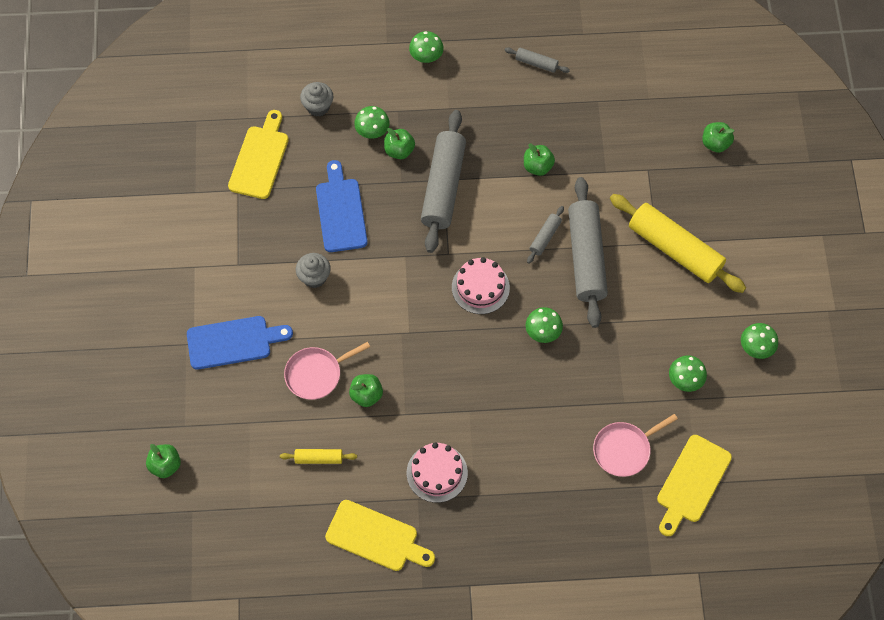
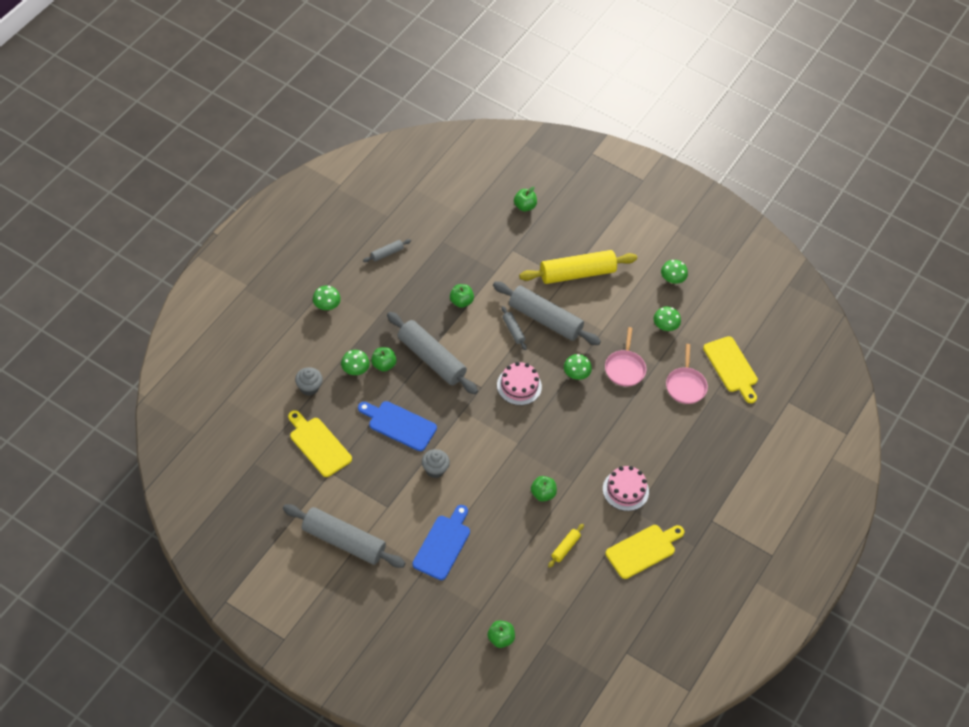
camera: 60 degrees left, 10 degrees down
pink pan [284,342,370,400] -> pink pan moved to [605,327,646,387]
none -> grey rolling pin [283,504,406,568]

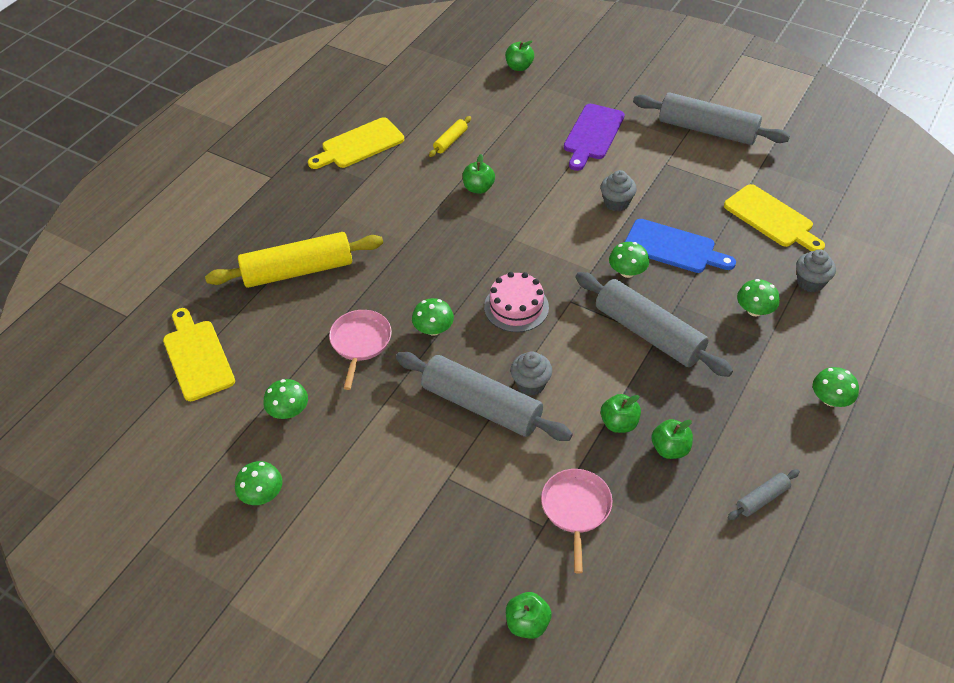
camera: 175 degrees left, 5 degrees down
green apple [371,347,397,372] -> green apple moved to [651,419,693,459]
blue cutting board [413,505,470,580] -> purple cutting board [564,104,625,171]
grey rolling pin [502,306,527,350] -> grey cupcake [510,351,552,396]
yellow rolling pin [519,250,637,284] -> yellow rolling pin moved to [205,232,383,288]
pink cake [603,466,649,511] -> none
pink pan [666,344,708,404] -> pink pan moved to [541,469,612,574]
none -> green mushroom [609,242,649,278]

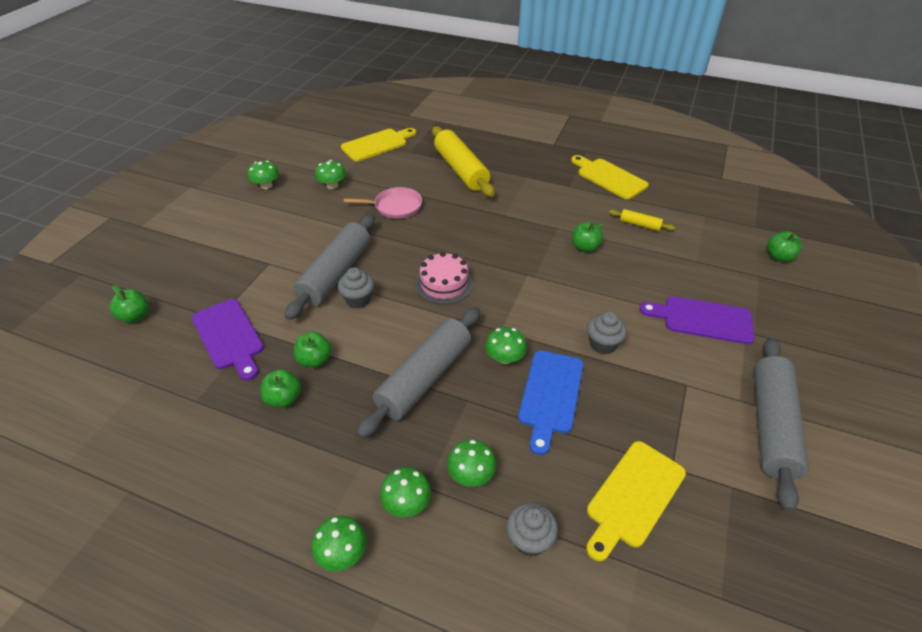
camera: 80 degrees right, 5 degrees down
green mushroom [412,298,454,336] -> green mushroom moved to [380,467,431,517]
pink pan [541,469,612,574] -> purple cutting board [192,299,264,380]
grey rolling pin [727,469,800,520] -> none

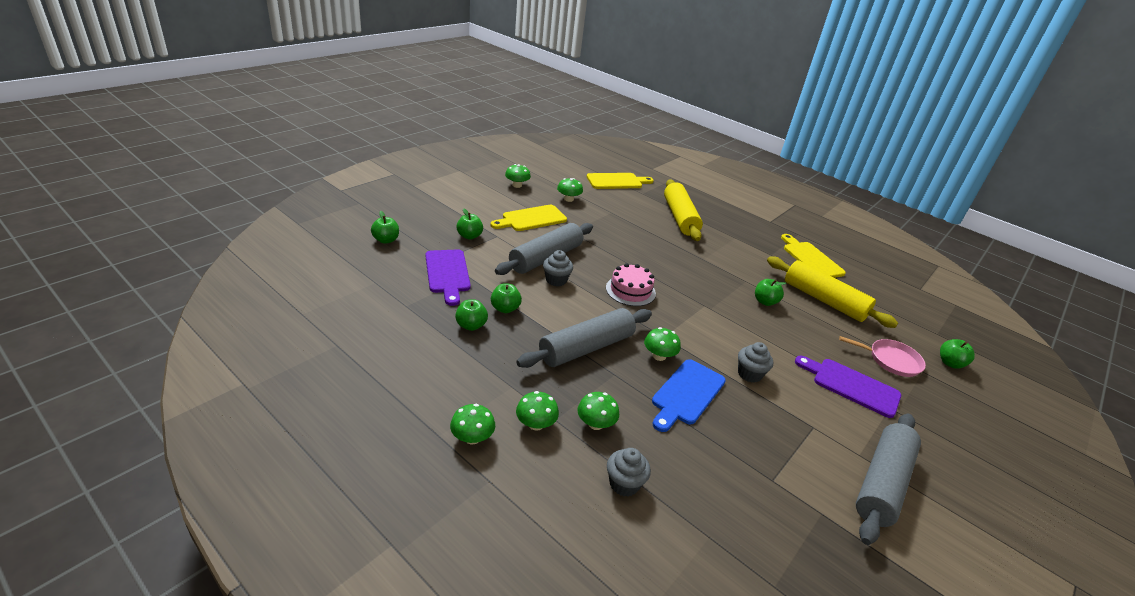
camera: 15 degrees right, 10 degrees down
pink pan [344,187,422,219] -> pink pan moved to [839,336,926,377]
yellow cutting board [586,441,686,562] -> yellow cutting board moved to [490,205,567,231]
yellow rolling pin [609,209,675,231] -> yellow rolling pin [767,257,898,328], size x2.24
none -> green apple [456,208,483,239]

